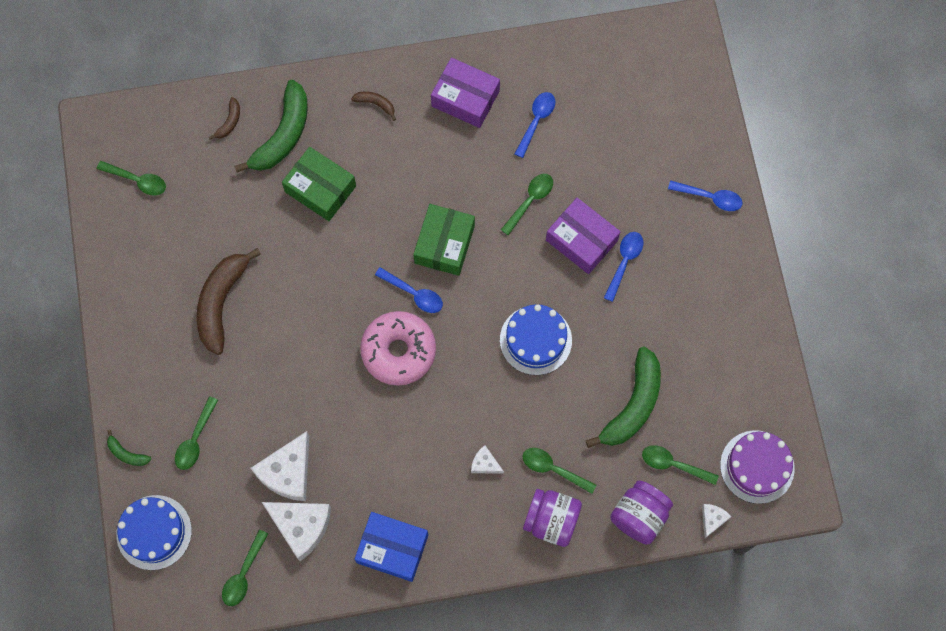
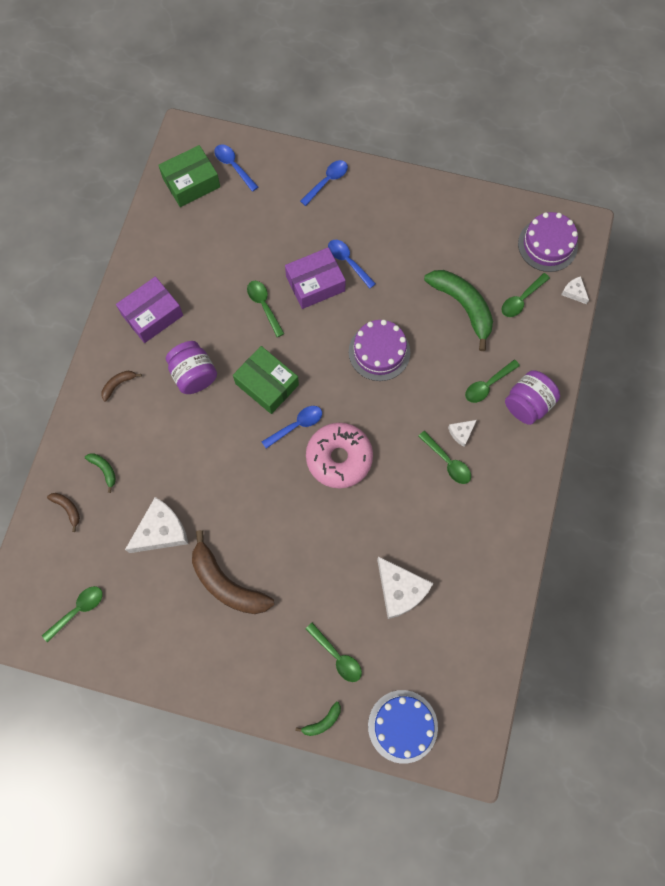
camera: 65 degrees left, 0 degrees up
green spoon [222,530,268,606] -> green spoon moved to [418,431,471,484]
green banana [234,80,308,173] -> green banana [85,453,116,493], size x0.45
white cheese [262,502,331,561] -> white cheese moved to [125,497,188,553]
green box [282,147,356,221] -> green box moved to [158,145,220,207]
blue box [355,512,428,582] -> none
blue cake [500,304,572,375] -> purple cake [349,320,410,381]
blue spoon [515,92,556,158] -> blue spoon moved to [214,144,258,192]
purple jar [610,480,673,545] -> purple jar moved to [166,341,217,394]

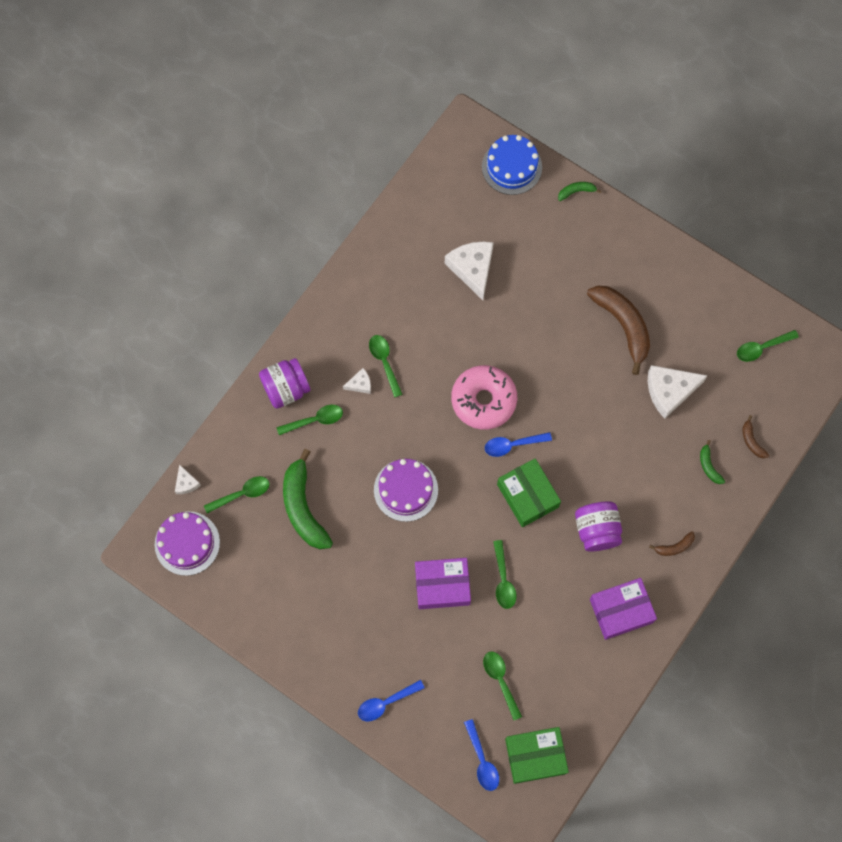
camera: 160 degrees left, 0 degrees up
green spoon [306,623,362,682] -> green spoon moved to [483,651,522,720]
blue spoon [328,240,376,289] -> none

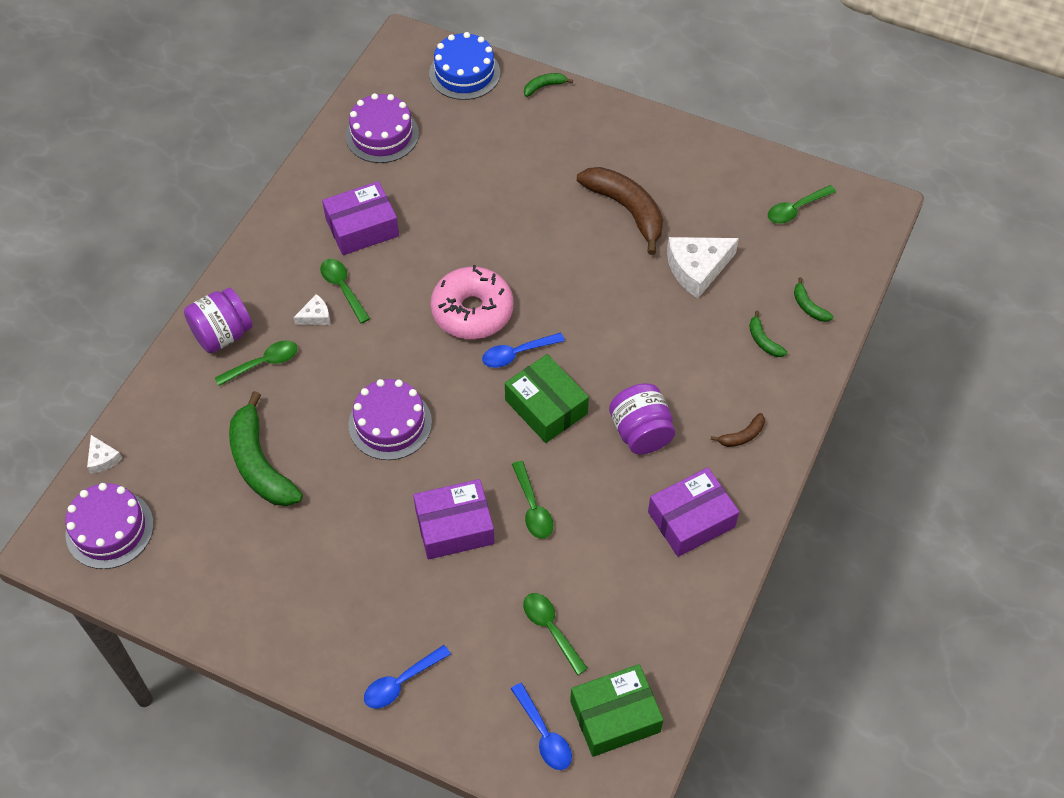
camera: 10 degrees left, 15 degrees down
green spoon [204,476,270,514] -> none
white cheese [445,242,494,300] -> none
brown banana [743,415,769,459] -> green banana [794,277,834,322]
none -> purple box [322,181,399,255]
none -> purple cake [345,93,419,163]

